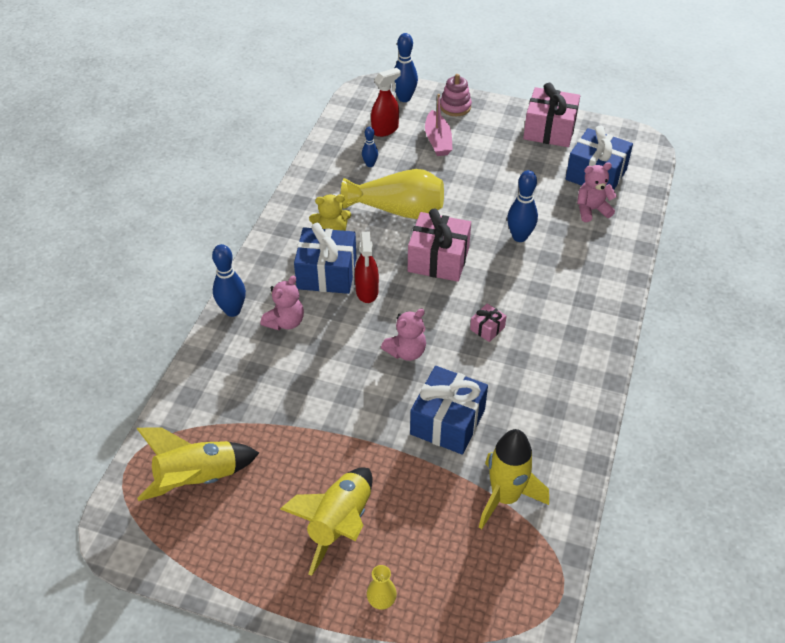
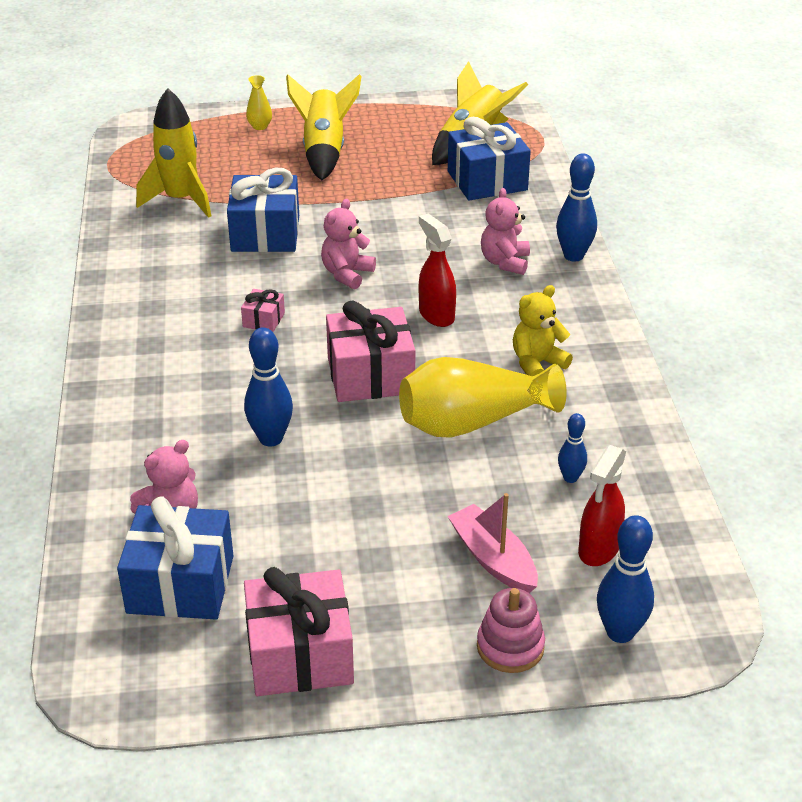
camera: 155 degrees right, 10 degrees down
blue gift [294,223,357,294] -> blue gift moved to [448,117,531,201]

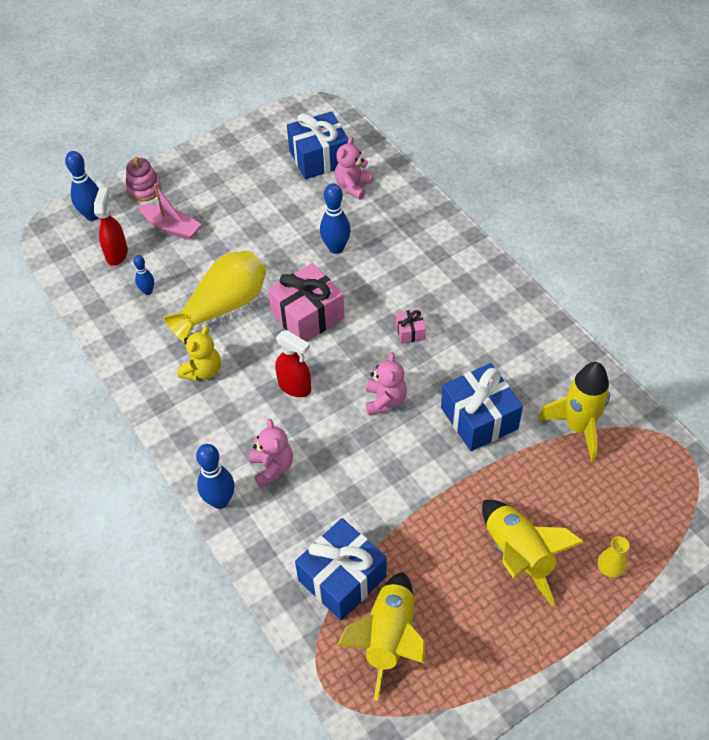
camera: 155 degrees right, 15 degrees up
pink gift [244,567,354,696] -> none

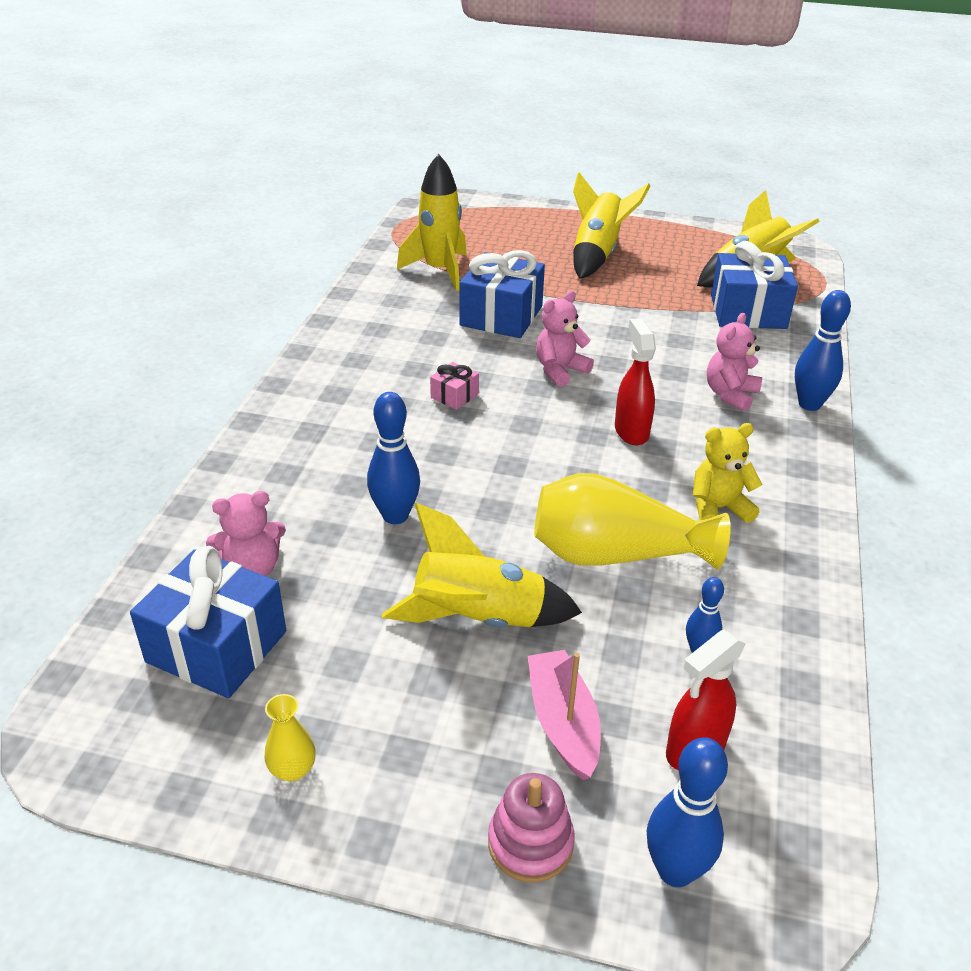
camera: 135 degrees left, 15 degrees down
pink gift [268,263,345,341] -> none
yellow vase [598,536,630,578] -> yellow vase moved to [264,694,316,781]
none -> yellow rocket [382,503,582,628]

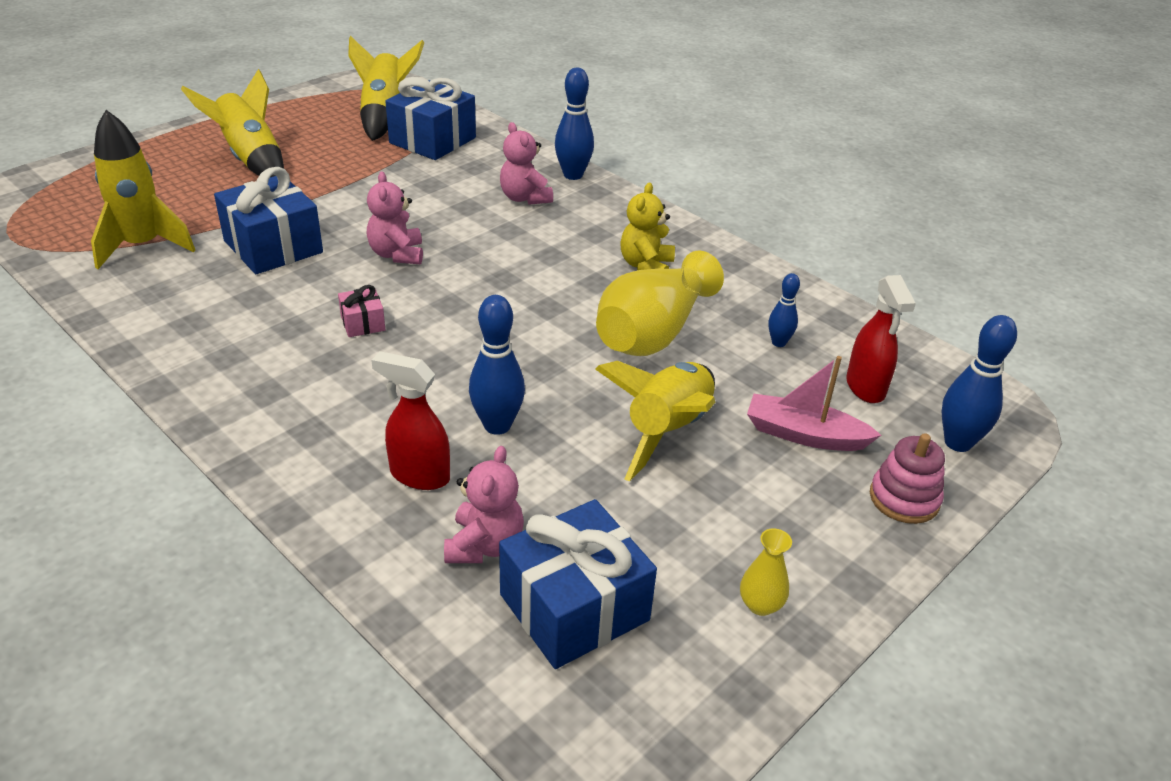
camera: 60 degrees left, 0 degrees up
red spray bottle [615,318,656,445] -> red spray bottle moved to [371,351,450,490]

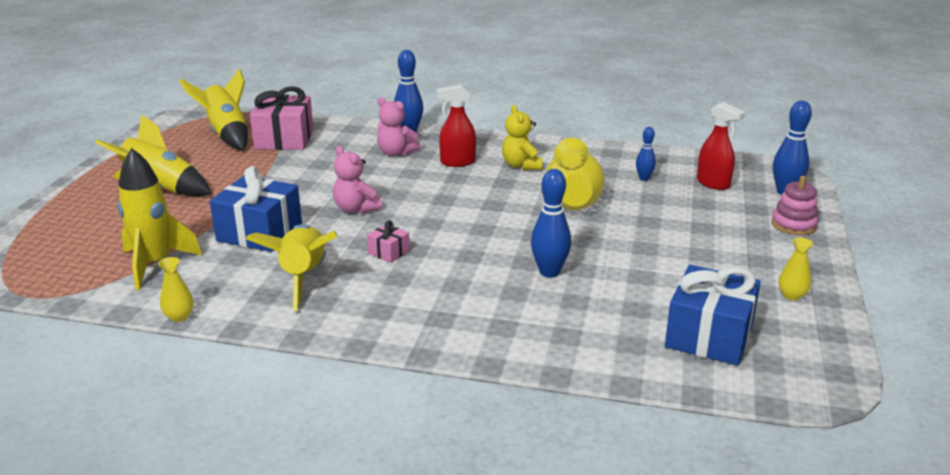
camera: 30 degrees left, 10 degrees down
red spray bottle [371,351,450,490] -> red spray bottle moved to [436,85,476,167]
blue gift [385,77,476,160] -> pink gift [250,86,313,150]
pink teddy bear [444,446,524,563] -> none
yellow rocket [595,361,716,481] -> yellow rocket moved to [246,224,337,311]
pink boat [747,356,881,451] -> none
none -> yellow vase [158,257,194,322]

